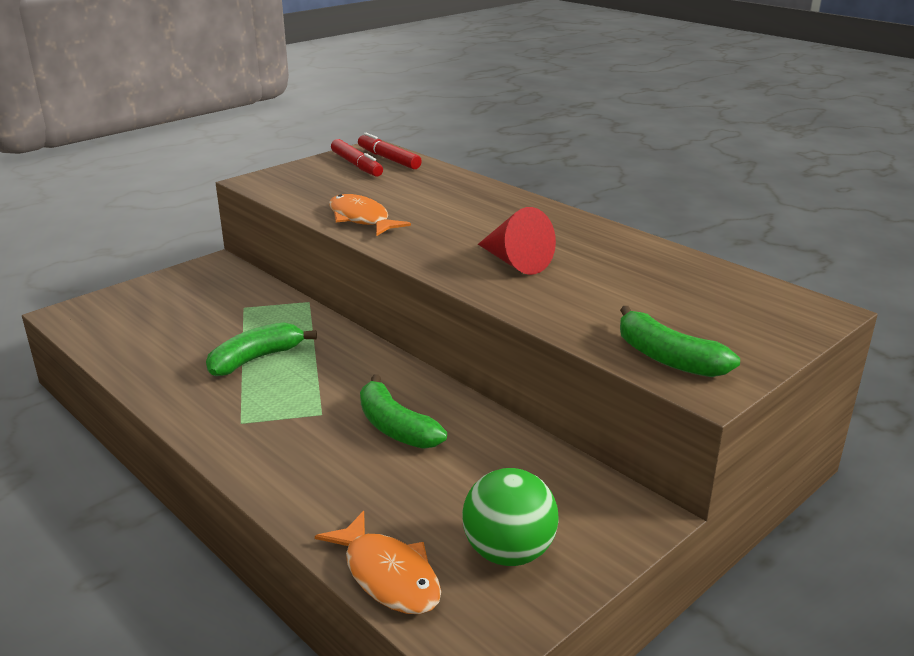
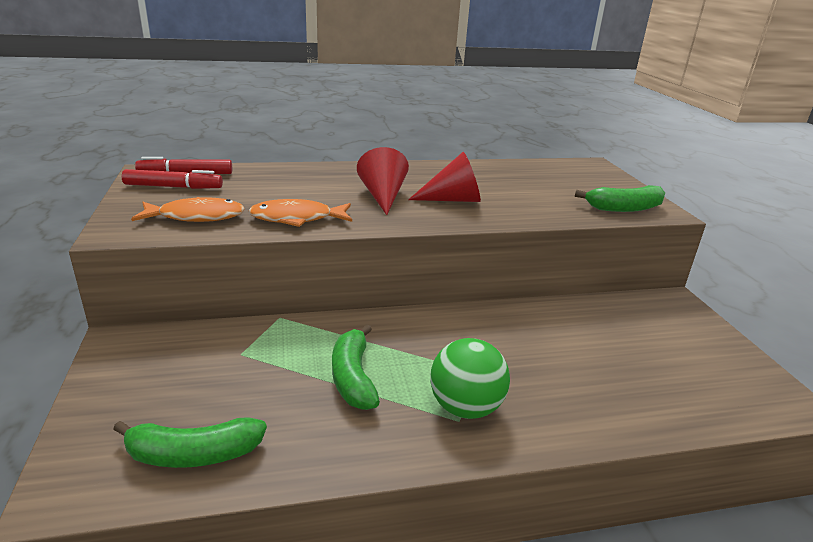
camera: 60 degrees left, 0 degrees up
orange fish [315,511,441,614] -> orange fish moved to [131,197,245,222]
green banana [360,374,447,449] -> green banana moved to [113,417,267,468]
green ball [462,468,559,566] -> green ball moved to [430,338,510,419]
none -> red cone [357,147,409,215]

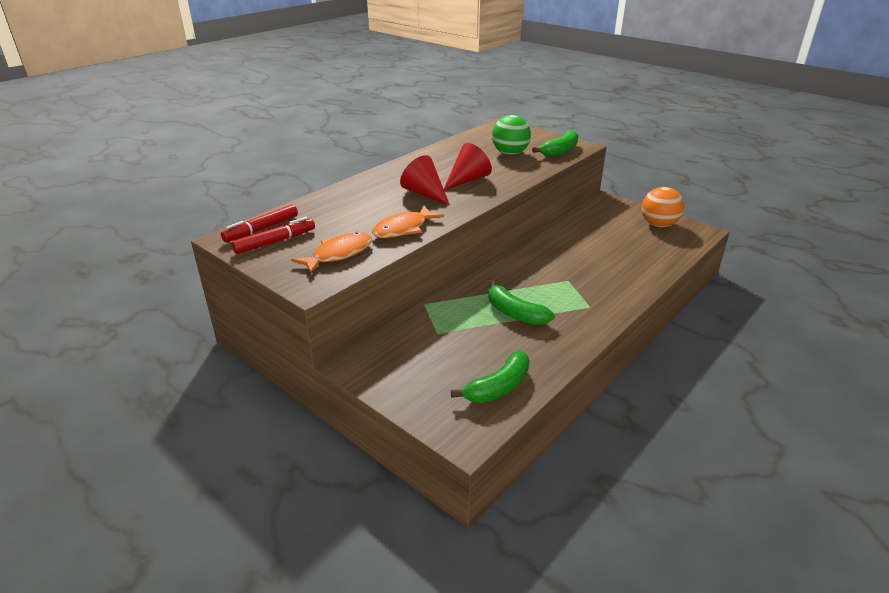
camera: 35 degrees left, 5 degrees up
green ball [430,338,510,419] -> green ball moved to [492,115,531,155]
none -> orange ball [642,187,684,228]

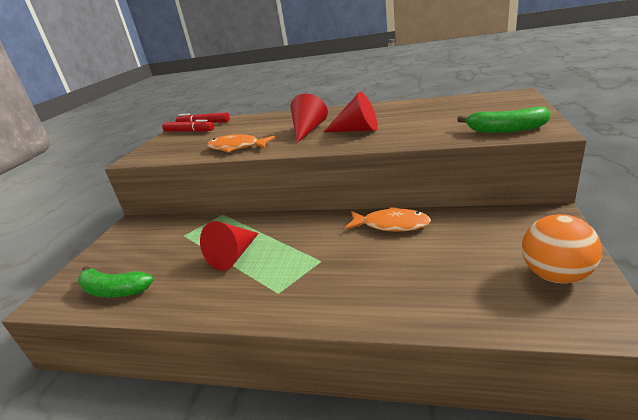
camera: 65 degrees right, 5 degrees down
orange fish [291,232,372,274] -> orange fish moved to [345,207,431,232]
green banana [488,281,555,325] -> red cone [200,221,259,271]
green ball [492,115,531,155] -> none

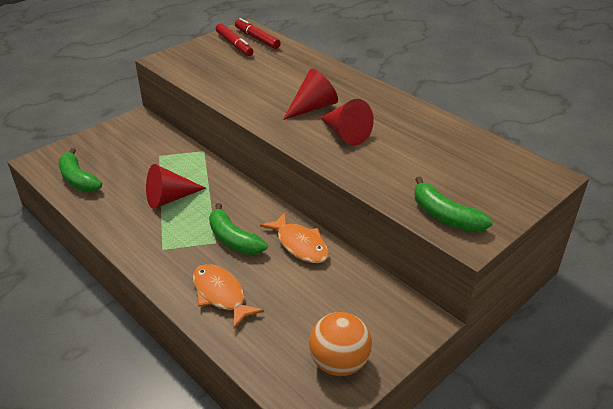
camera: 30 degrees right, 10 degrees up
orange fish [207,134,275,152] -> orange fish moved to [193,264,264,329]
none -> green banana [209,203,268,255]

